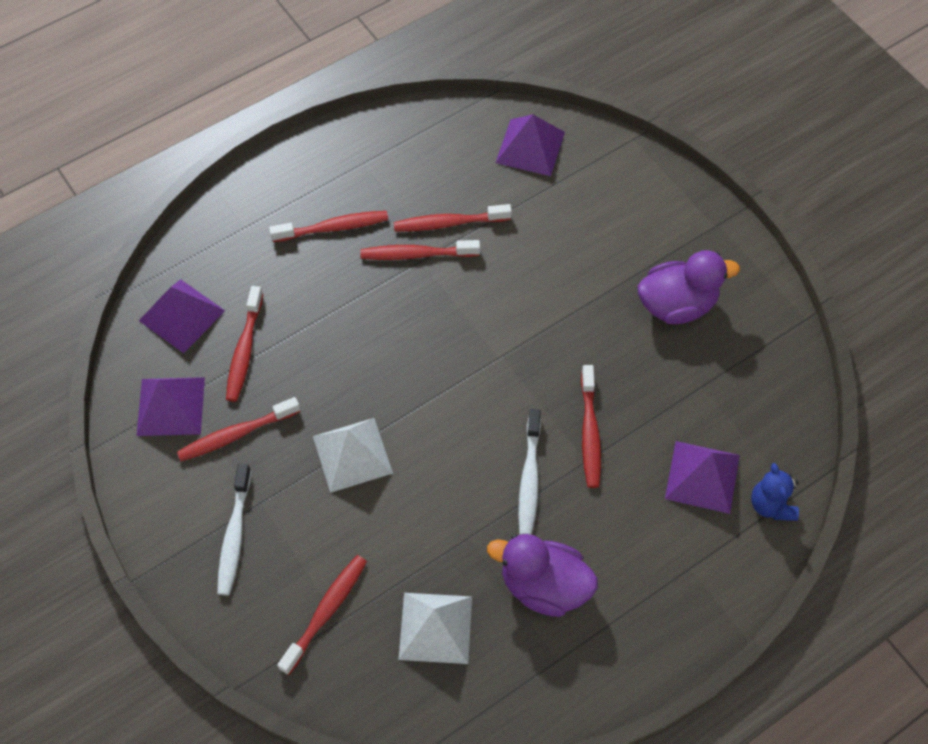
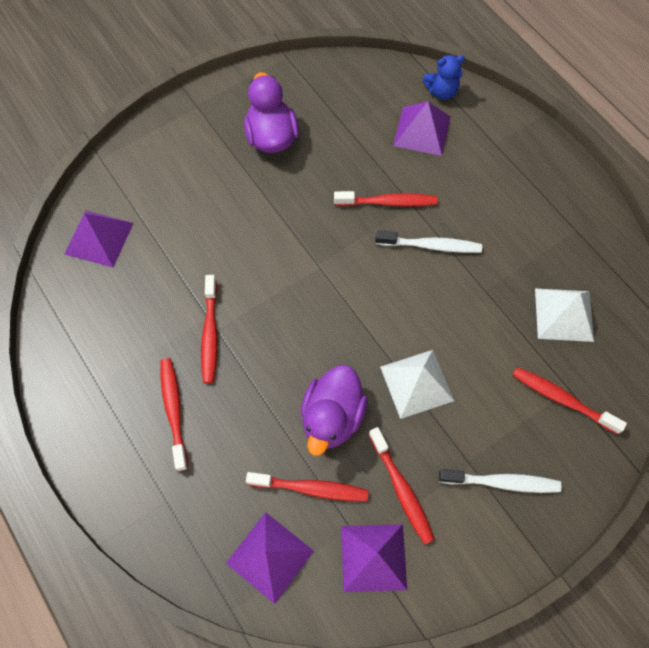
camera: 90 degrees left, 5 degrees up
red toothbrush [394,204,512,232] -> none
purple duck [487,534,598,617] -> purple duck moved to [301,365,368,456]

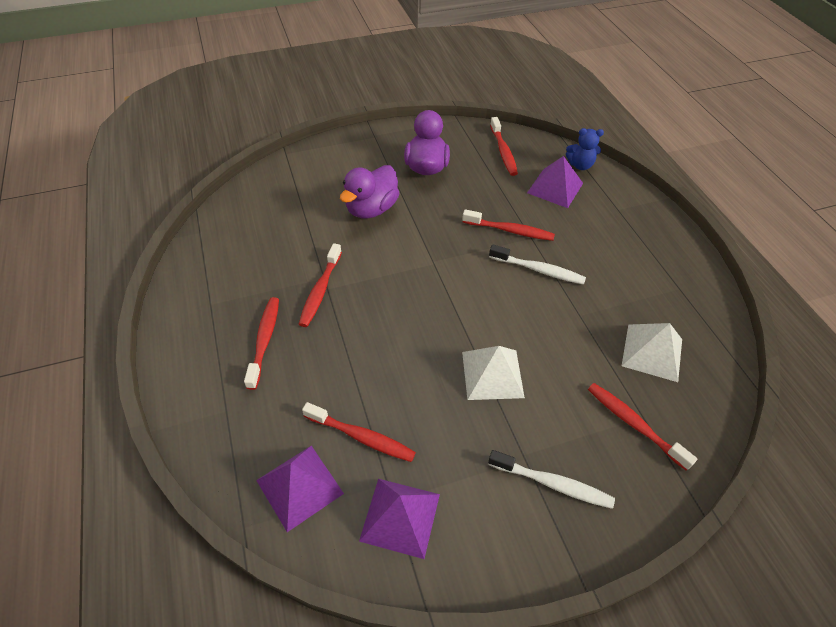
camera: 15 degrees right, 15 degrees down
purple pyramid [64,210,133,268] -> none
purple duck [301,365,368,456] -> purple duck moved to [340,165,399,219]
red toothbrush [369,427,435,544] -> red toothbrush moved to [490,117,518,176]

